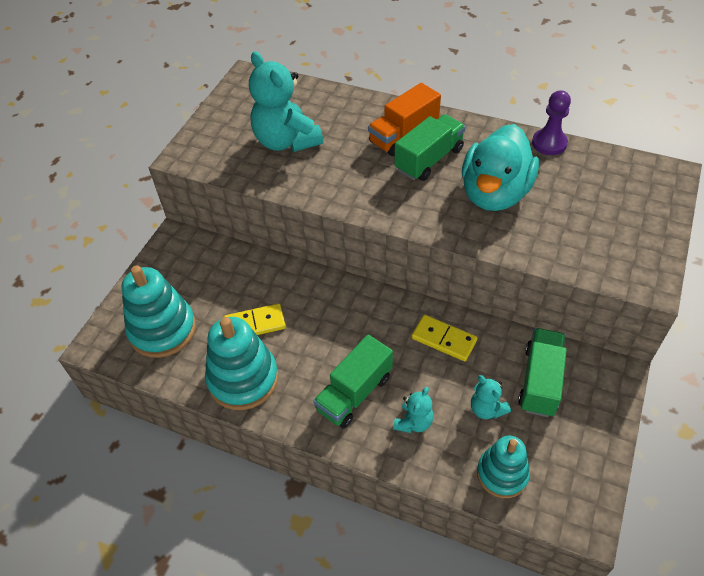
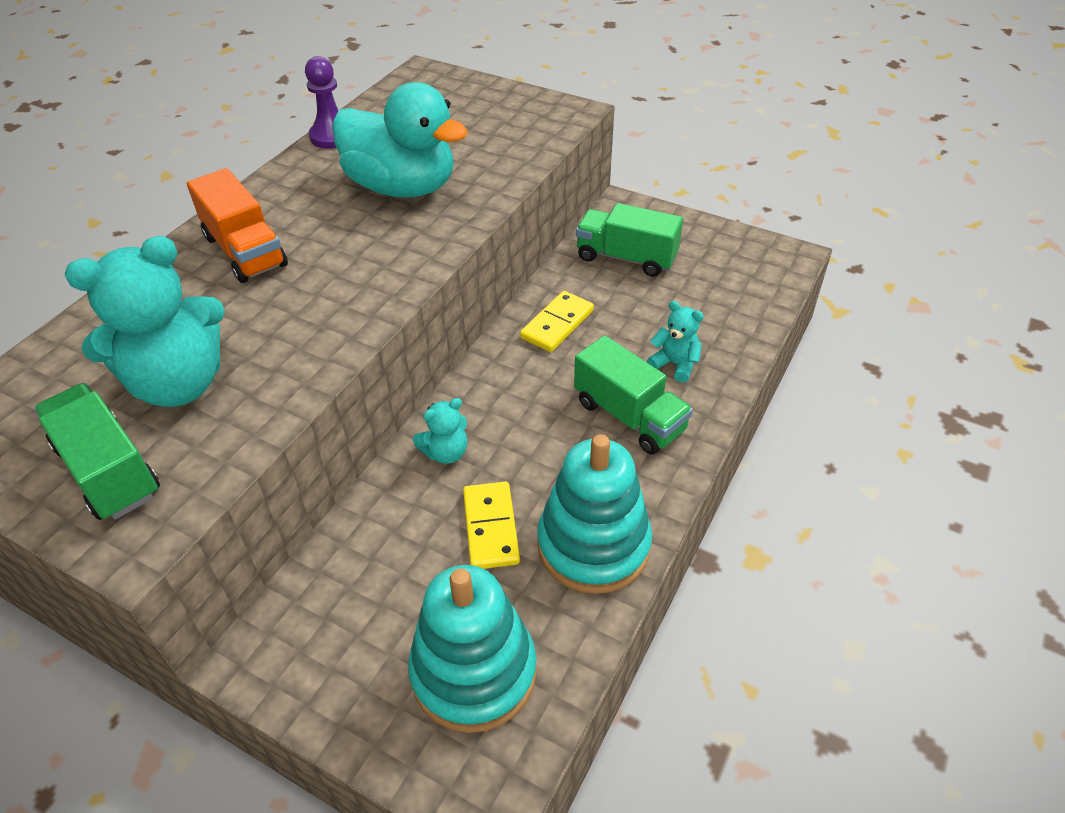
camera: 85 degrees left, 5 degrees down
green truck [394,114,466,181] -> green truck moved to [34,383,160,520]
turquoise teddy bear [471,375,511,419] -> turquoise teddy bear moved to [413,398,467,464]
turquoise stacking toy [477,436,530,498] -> none

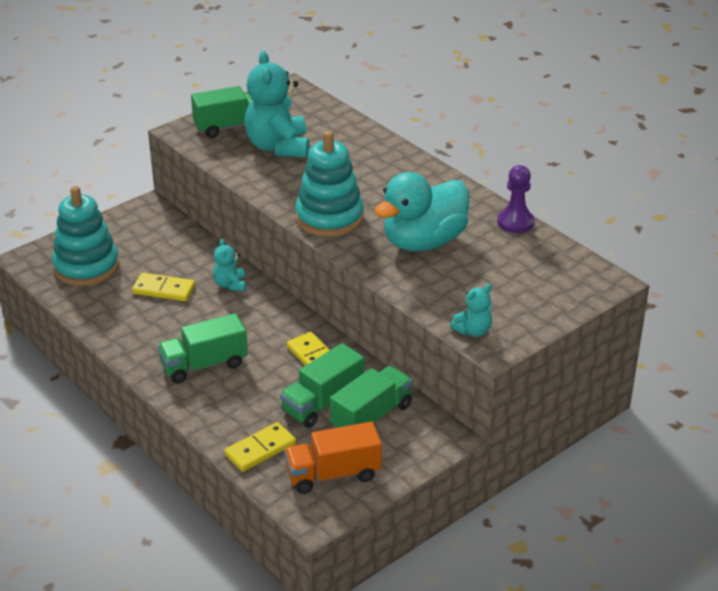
camera: 110 degrees right, 10 degrees down
orange truck [187,168,288,283] -> orange truck moved to [284,422,382,494]
turquoise stacking toy [537,434,652,594] -> turquoise stacking toy moved to [295,131,364,237]
turquoise teddy bear [647,301,704,383] -> turquoise teddy bear moved to [450,284,492,337]
none -> yellow domino [224,422,296,472]
none -> green truck [280,343,364,427]

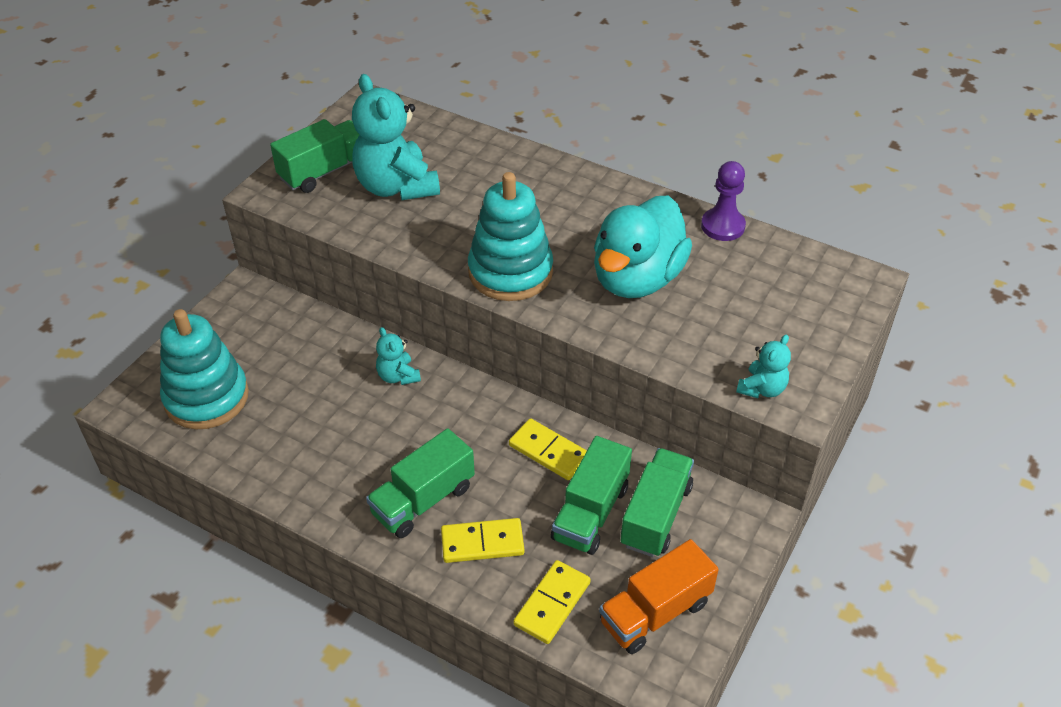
camera: 20 degrees left, 10 degrees up
yellow domino [132,273,195,301] -> yellow domino moved to [441,518,524,563]

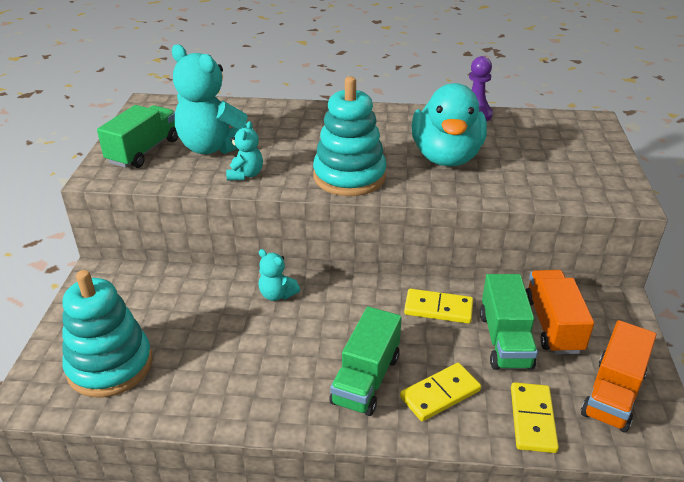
camera: 25 degrees left, 10 degrees down
green truck [620,448,694,557] -> orange truck [526,270,594,354]
turquoise teddy bear [736,335,791,398] -> turquoise teddy bear moved to [226,121,263,181]

